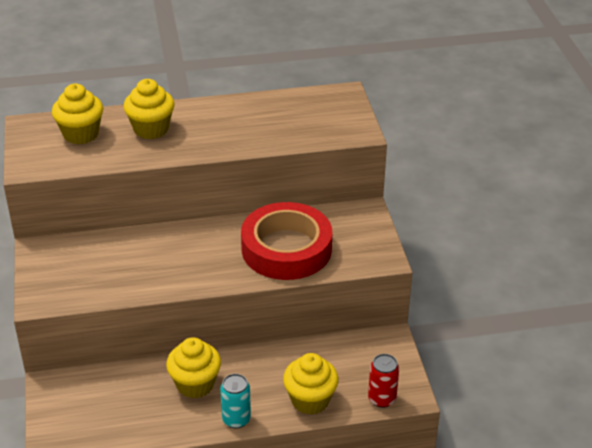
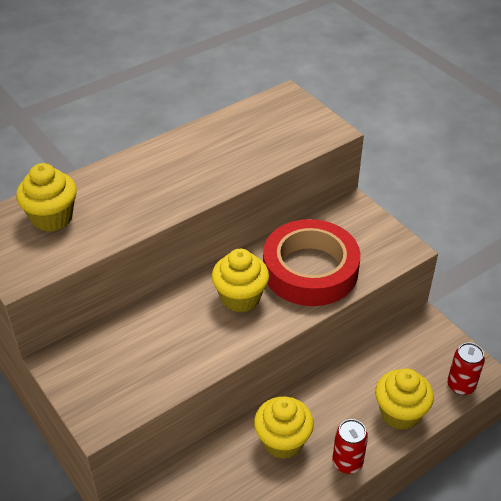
camera: 25 degrees left, 5 degrees up
yellow cupcake [124,79,174,139] -> yellow cupcake moved to [212,249,269,312]
turquoise can [220,374,251,428] -> red can [332,419,368,474]

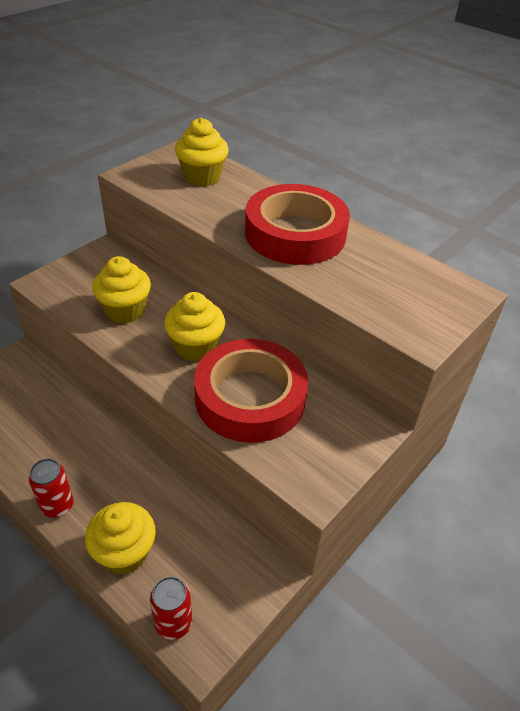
camera: 75 degrees right, 0 degrees up
yellow cupcake [254,397,314,459] -> yellow cupcake moved to [92,256,151,324]
none -> red tape [245,184,350,265]

